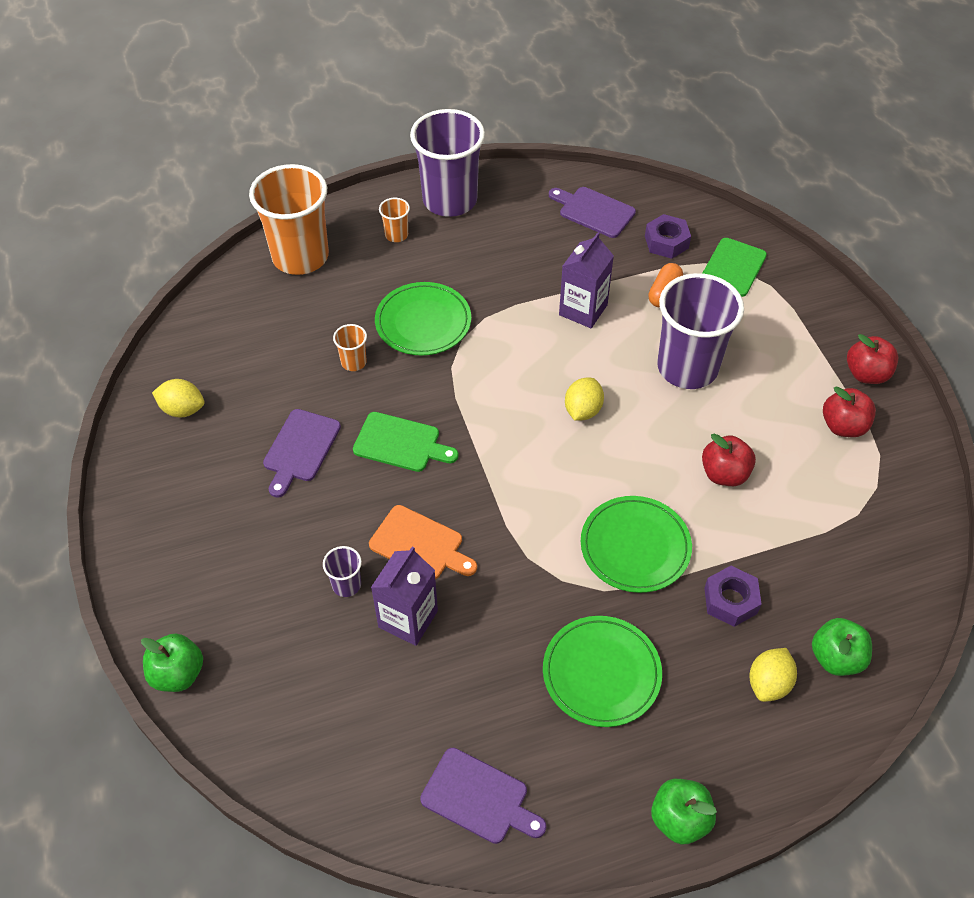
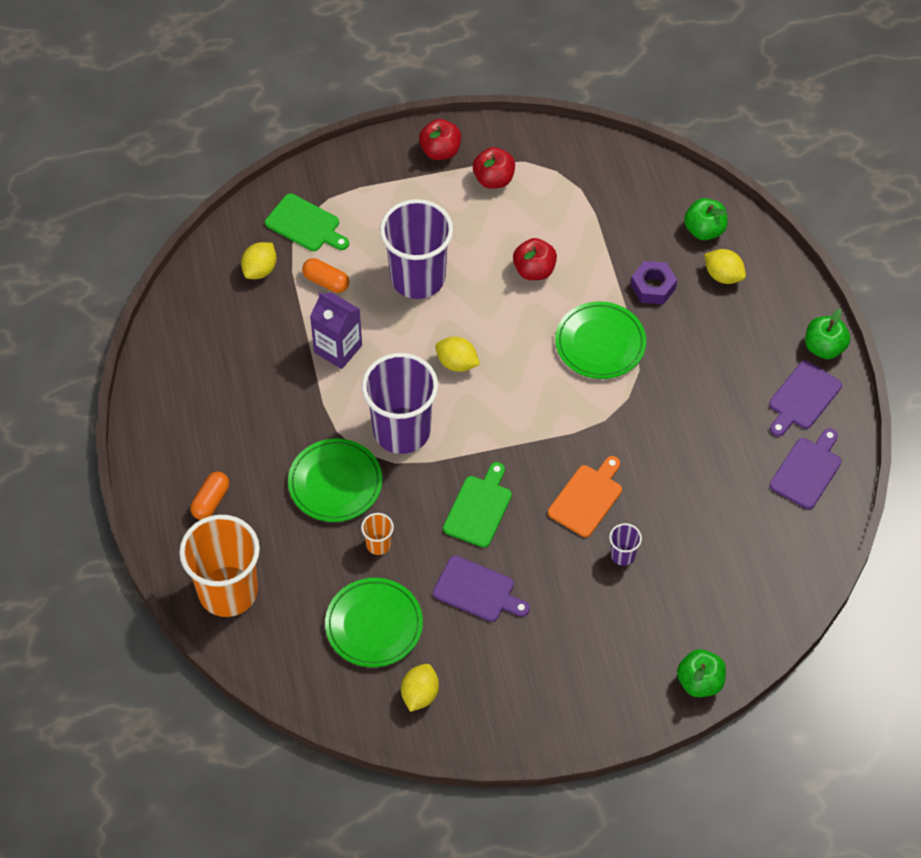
camera: 85 degrees left, 5 degrees up
purple carton [371,546,438,646] -> none
orange cup [379,198,410,242] -> orange capsule [190,472,229,520]
purple cup [410,109,485,217] -> purple cup moved to [362,353,438,454]
green plate [543,616,662,727] -> green plate moved to [325,578,423,667]
purple cutting board [549,187,636,238] -> purple cutting board moved to [769,361,842,436]
purple nut [645,214,691,259] -> yellow lemon [241,242,277,279]

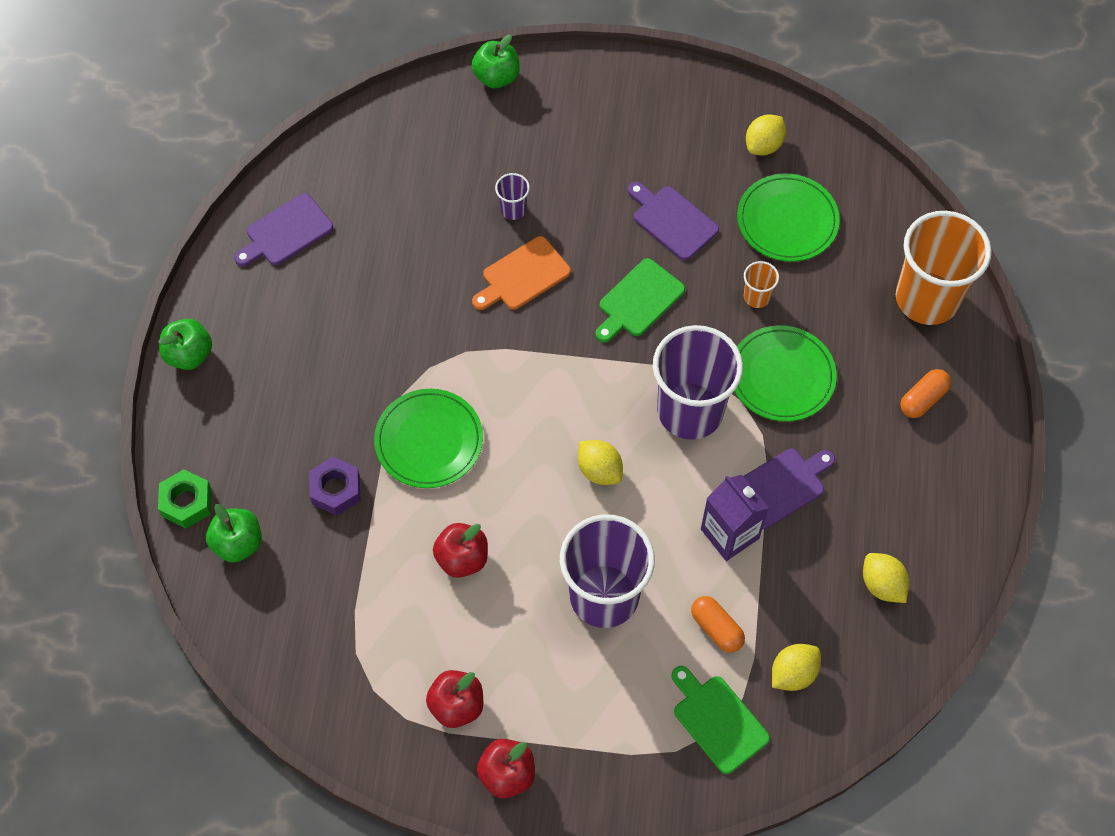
camera: 160 degrees left, 5 degrees up
yellow lemon [704,249,746,284] -> yellow lemon moved to [863,553,909,603]
purple cutting board [769,361,842,436] -> purple cutting board moved to [743,449,835,529]
none -> green nut [158,469,212,528]

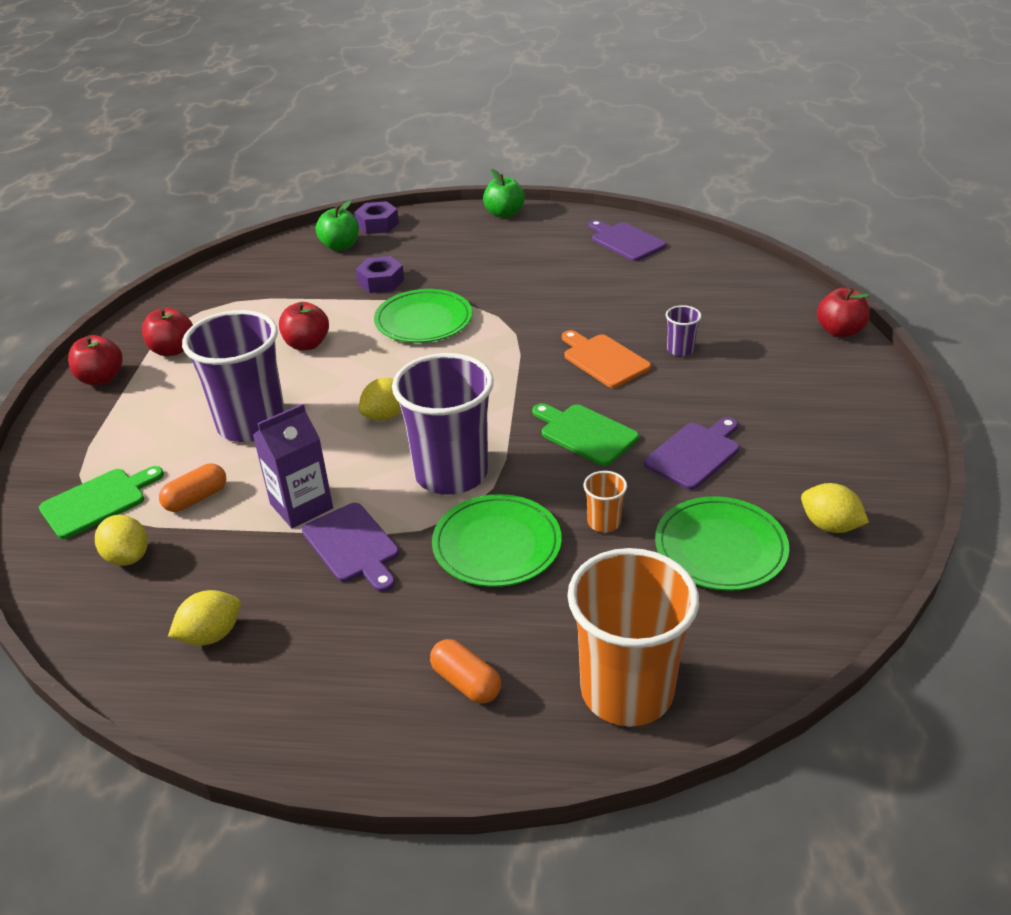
camera: 90 degrees right, 25 degrees down
green nut [158,469,212,528] -> purple nut [354,201,399,234]
green apple [472,35,520,88] -> red apple [817,288,870,337]

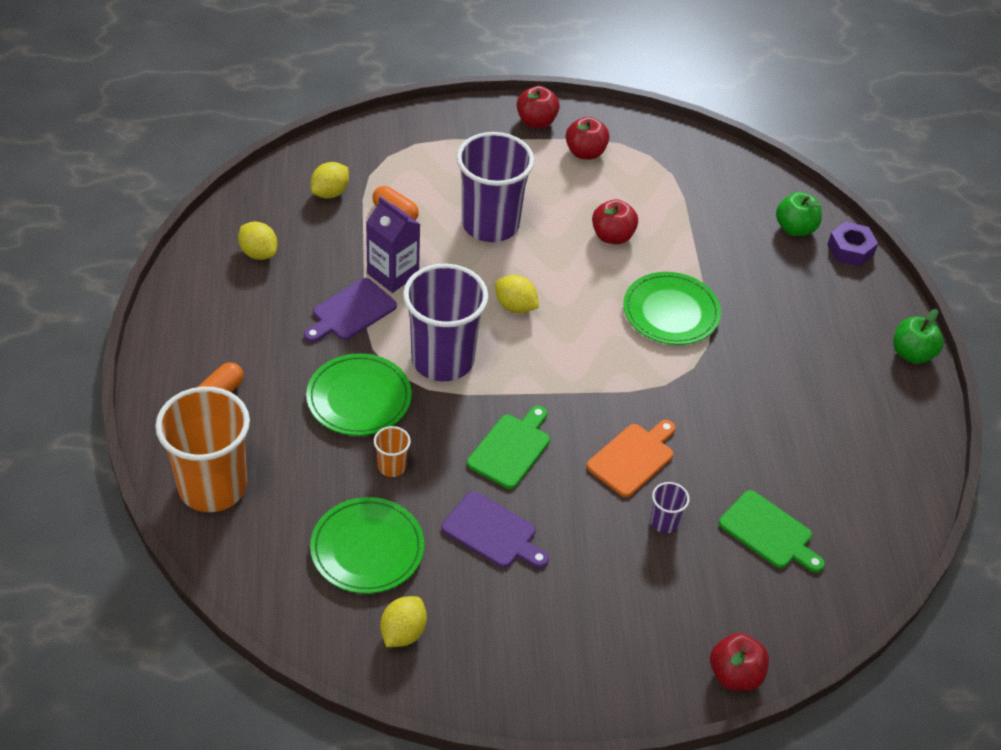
camera: 75 degrees right, 10 degrees up
green cutting board [39,466,164,539] -> green cutting board moved to [719,490,825,573]
purple nut [356,256,404,293] -> none
purple cutting board [589,220,666,261] -> none

